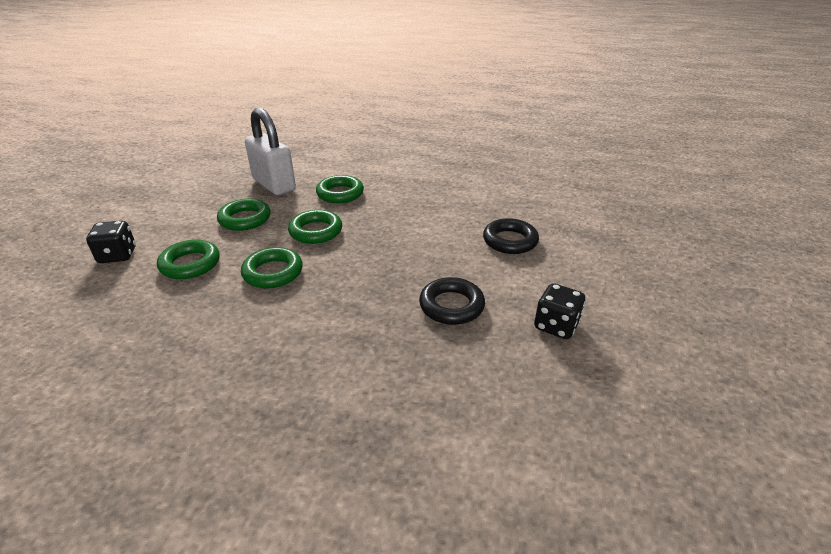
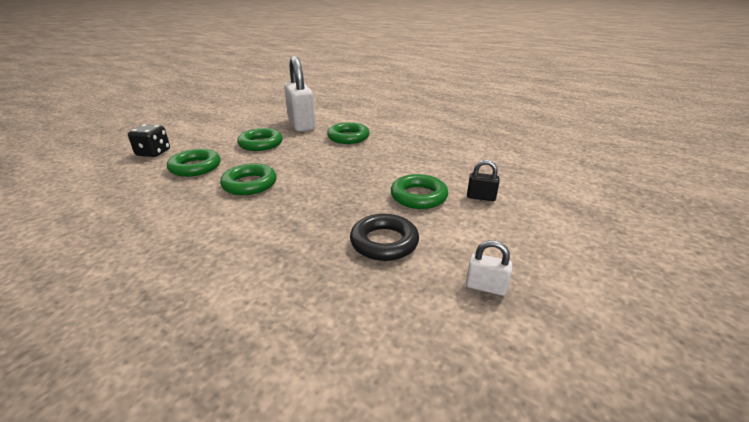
camera: 20 degrees right, 5 degrees down
green ring [288,210,342,244] -> green ring moved to [391,174,448,209]
black ring [483,218,539,254] -> black padlock [467,160,499,201]
black dice [534,283,586,339] -> white padlock [466,240,513,296]

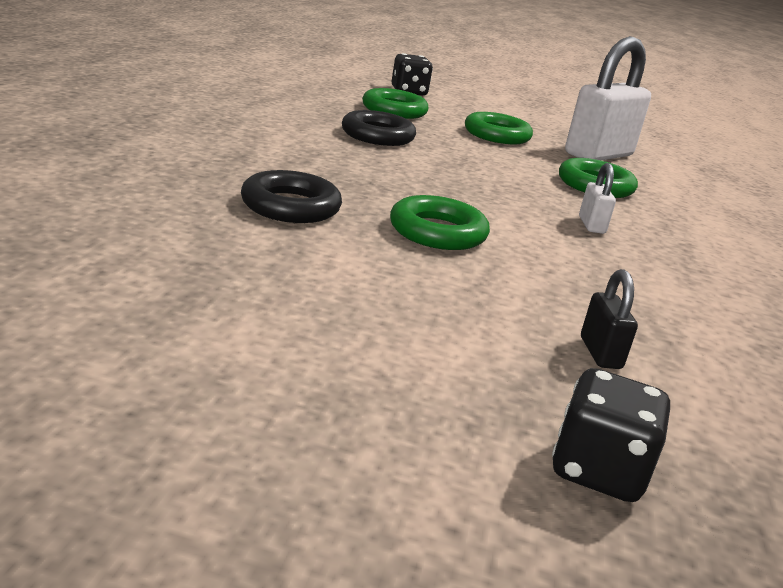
camera: 65 degrees right, 5 degrees down
green ring [220,163,277,195] -> black ring [342,110,416,146]
white padlock [466,240,513,296] -> white padlock moved to [579,163,616,234]
black padlock [467,160,499,201] -> black padlock moved to [581,269,638,369]
none -> black dice [552,368,670,502]

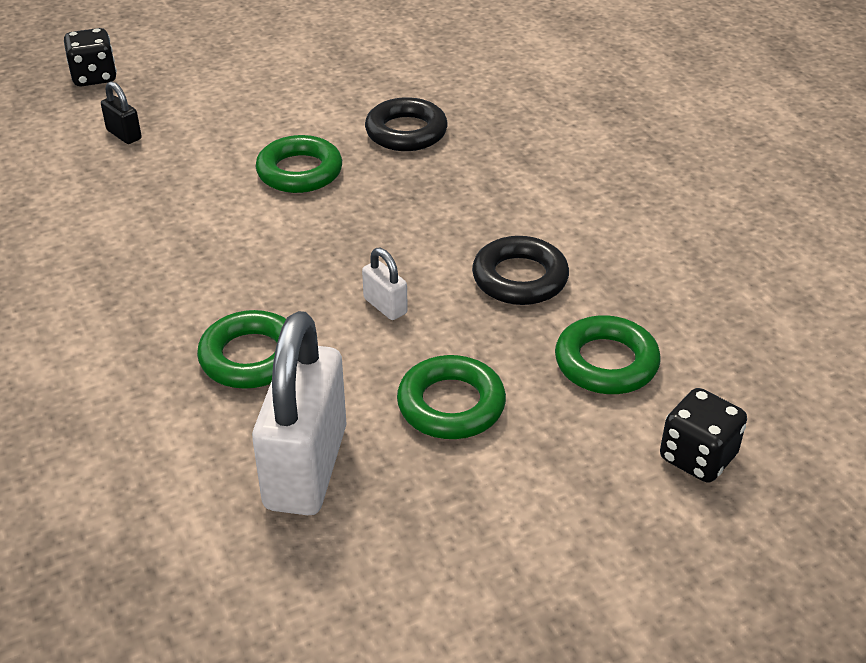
camera: 145 degrees right, 15 degrees up
white padlock [579,163,616,234] -> white padlock moved to [362,248,408,320]

